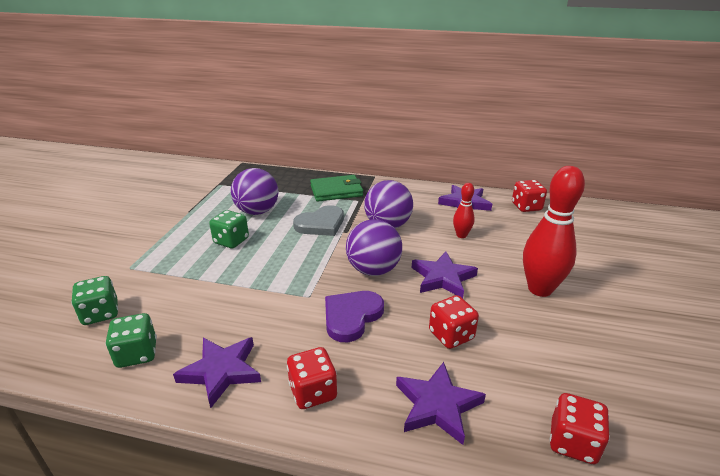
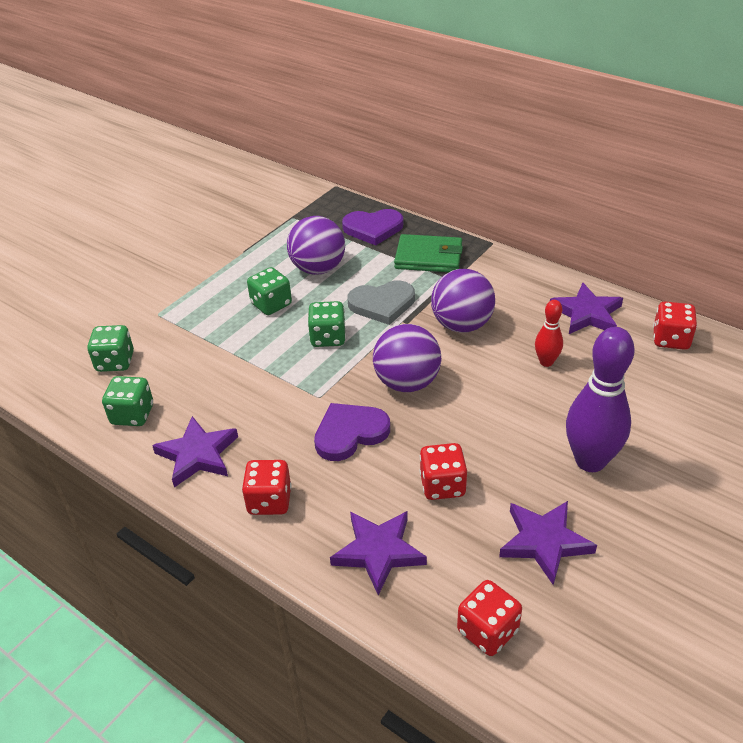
camera: 25 degrees right, 10 degrees up
purple star [412,252,478,298] -> purple star moved to [499,501,597,585]
red bowling pin [523,166,585,297] -> purple bowling pin [566,327,635,472]
none -> green dice [308,301,346,347]
none -> purple heart [342,209,403,246]

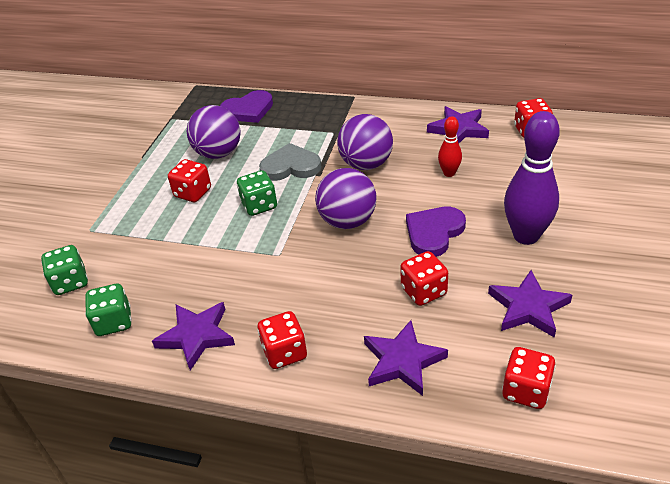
camera: 20 degrees left, 0 degrees up
green dice [247,267,292,315] -> red dice [168,159,211,202]
purple heart [314,403,390,461] -> purple heart moved to [406,206,466,257]
grey heart [348,280,415,325] -> grey heart turned 150 degrees counterclockwise [259,143,321,181]
green wallet [394,234,463,272] -> none

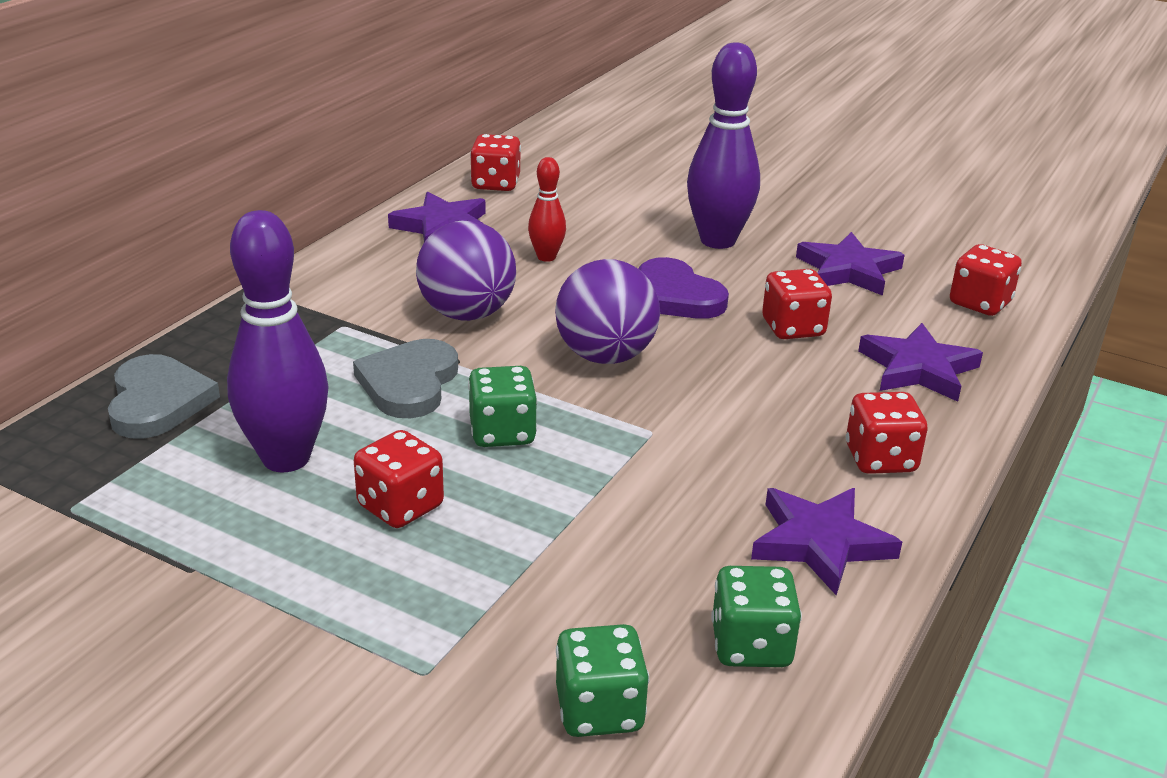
camera: 80 degrees left, 10 degrees down
purple ball [187,105,241,159] -> purple bowling pin [227,210,329,472]
purple heart [220,90,273,123] -> grey heart [108,354,220,439]

